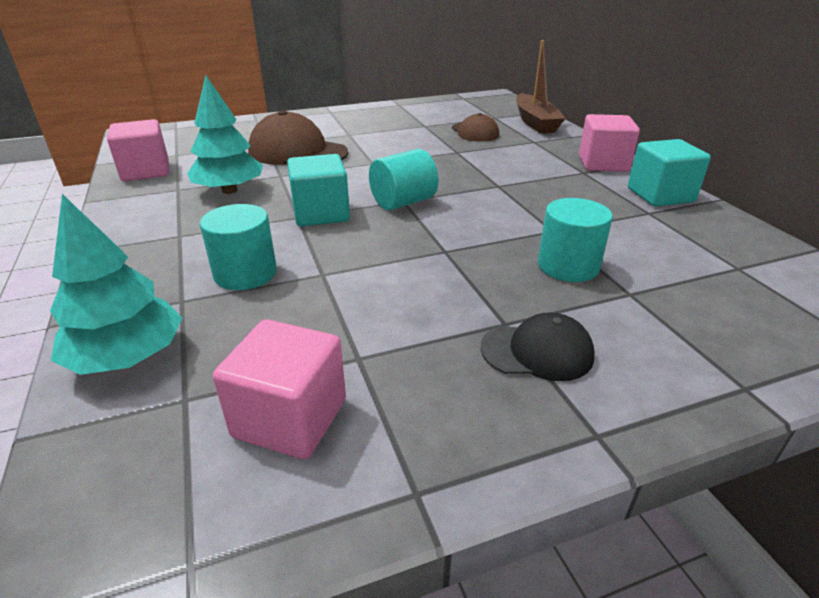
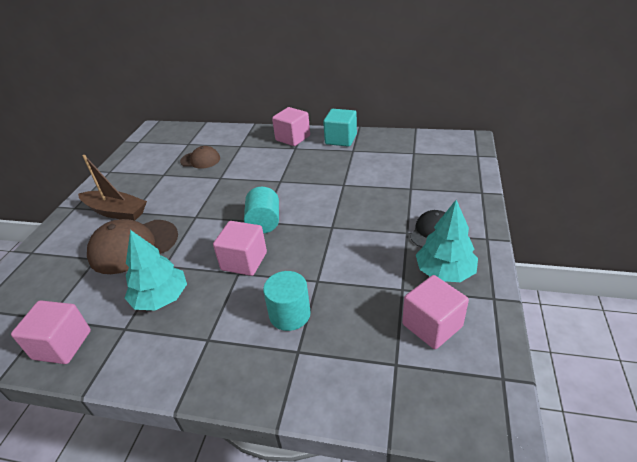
camera: 55 degrees left, 5 degrees up
turquoise tree [50,194,183,375] -> turquoise tree moved to [416,200,478,282]
turquoise cube [287,154,350,227] -> pink cube [213,221,267,276]
brown boat [516,40,566,134] -> brown boat moved to [78,155,147,221]
turquoise cylinder [538,198,613,282] -> none

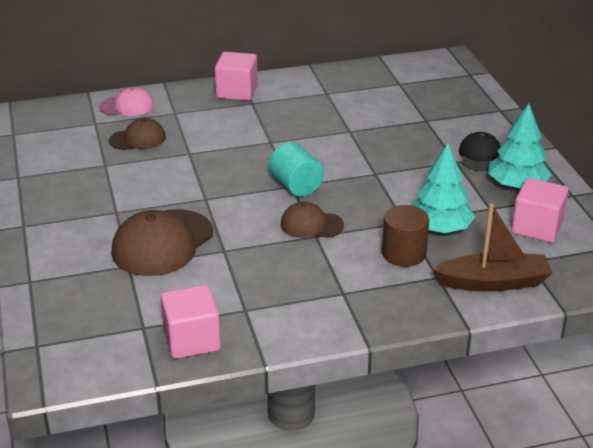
camera: 30 degrees left, 5 degrees down
brown boat [78,155,147,221] -> brown boat moved to [432,204,553,292]
turquoise tree [125,230,187,310] -> turquoise tree moved to [411,144,475,233]
pink cube [213,221,267,276] -> brown cap [281,202,344,238]
turquoise cylinder [263,271,311,331] -> brown cylinder [382,205,429,267]
turquoise cube [323,109,357,147] -> none
none -> pink cap [100,87,154,116]

